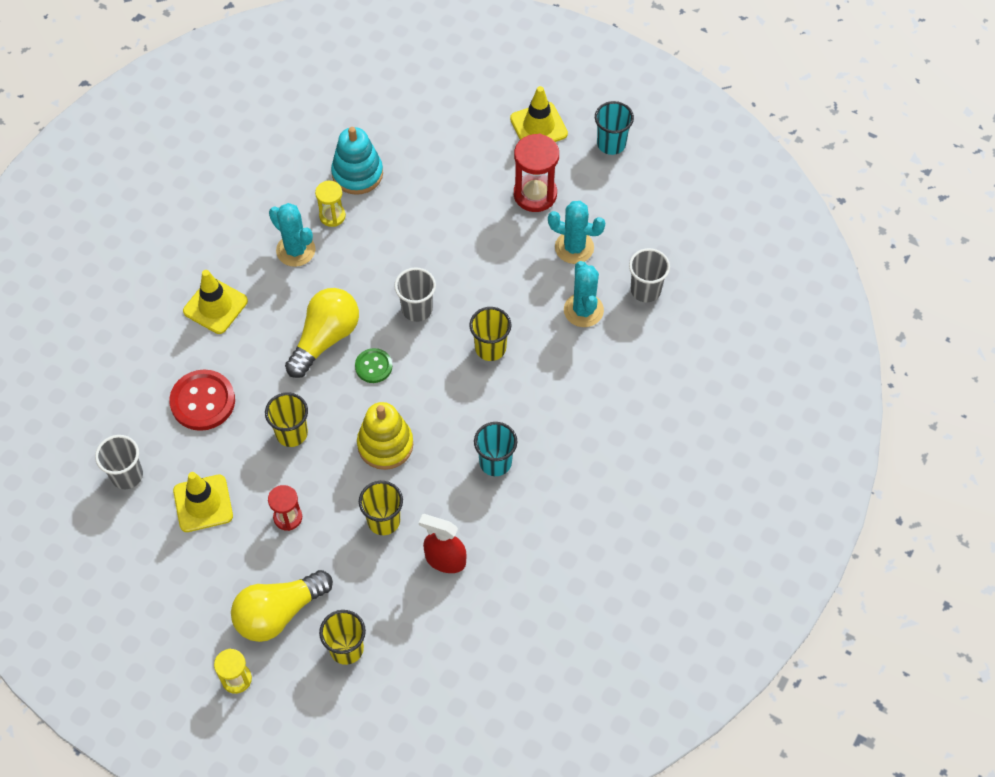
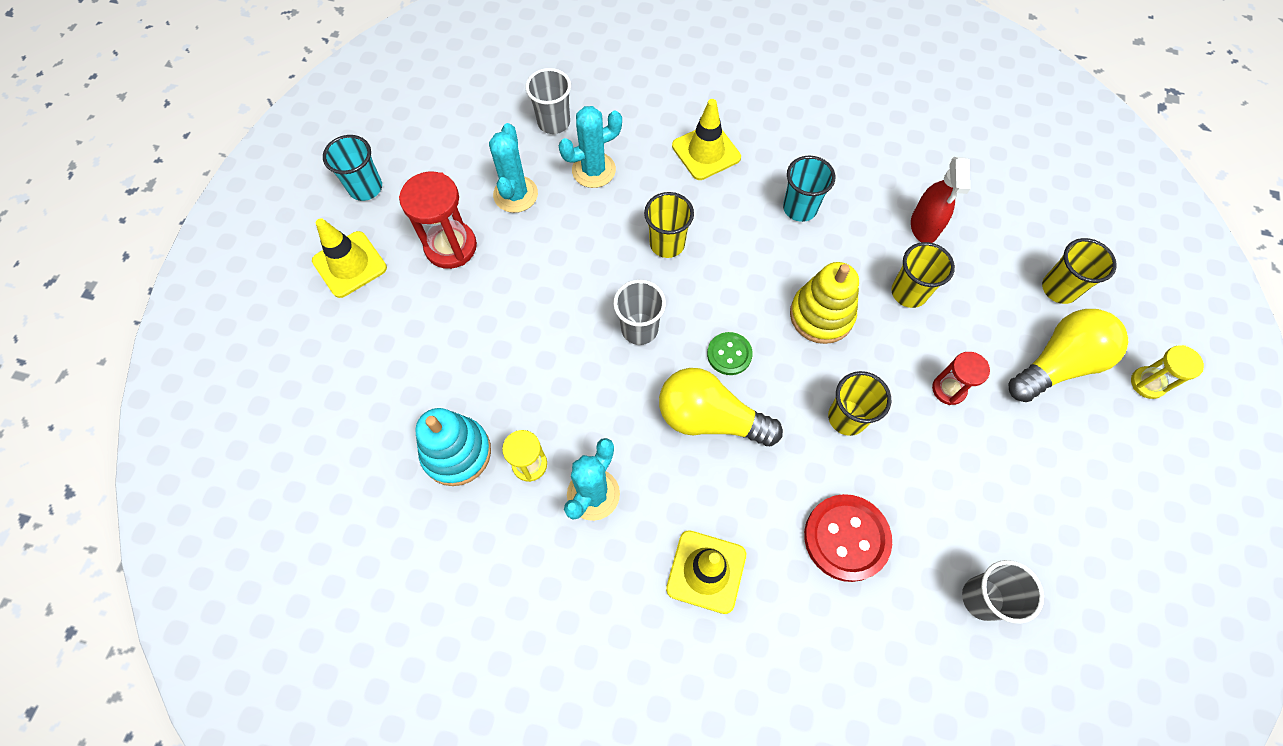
camera: 105 degrees left, 5 degrees up
yellow traffic cone [173,472,233,532] -> yellow traffic cone moved to [672,99,741,180]
yellow light bulb [231,570,333,642] -> yellow light bulb turned 75 degrees counterclockwise [1008,309,1128,402]

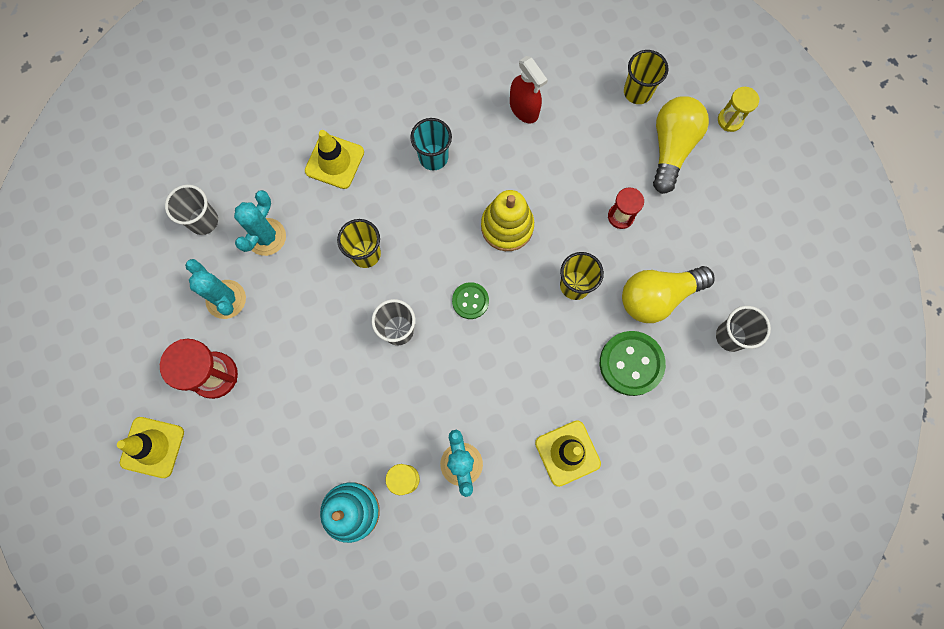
camera: 40 degrees left, 10 degrees up
turquoise cup [323,135,382,201] -> none
yellow light bulb [659,368,783,446] -> yellow light bulb moved to [622,266,714,323]
red button [804,494,892,582] -> green button [600,331,666,396]
yellow cup [891,242,955,308] -> none

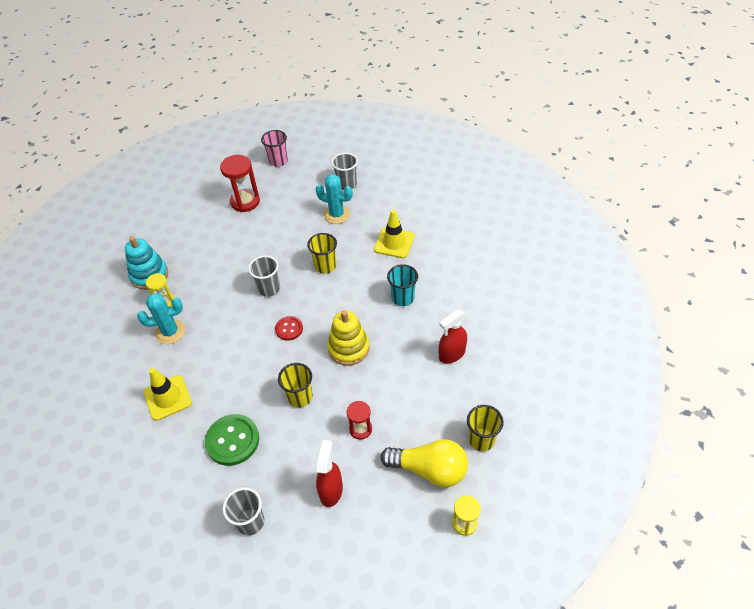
camera: 90 degrees right, 25 degrees down
yellow traffic cone [117,417,184,478] -> none
turquoise cactus [185,259,246,319] -> none
green button [452,282,489,319] -> red button [275,316,303,341]
yellow light bulb [622,266,714,323] -> none
none -> pink cup [261,130,288,167]
none -> red spray bottle [316,440,343,507]

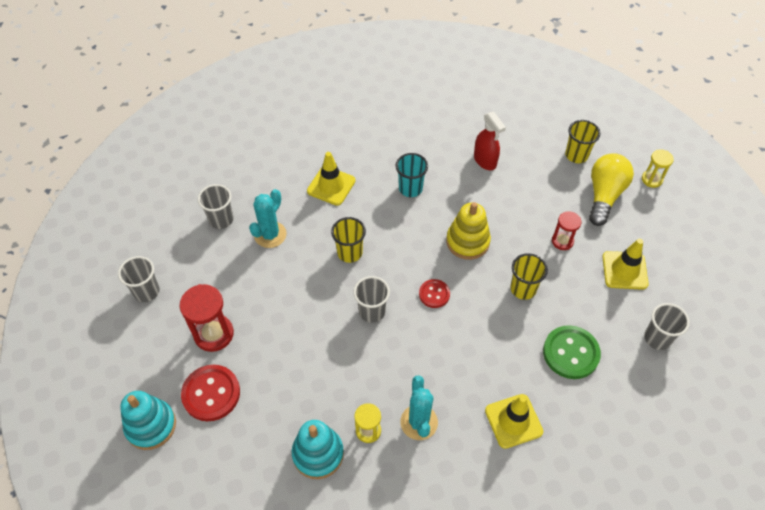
camera: 85 degrees left, 5 degrees up
pink cup [261,130,288,167] -> grey cup [118,256,160,302]
red spray bottle [316,440,343,507] -> yellow traffic cone [602,239,649,290]
none -> turquoise stacking toy [120,391,176,450]
none -> red button [181,365,240,421]

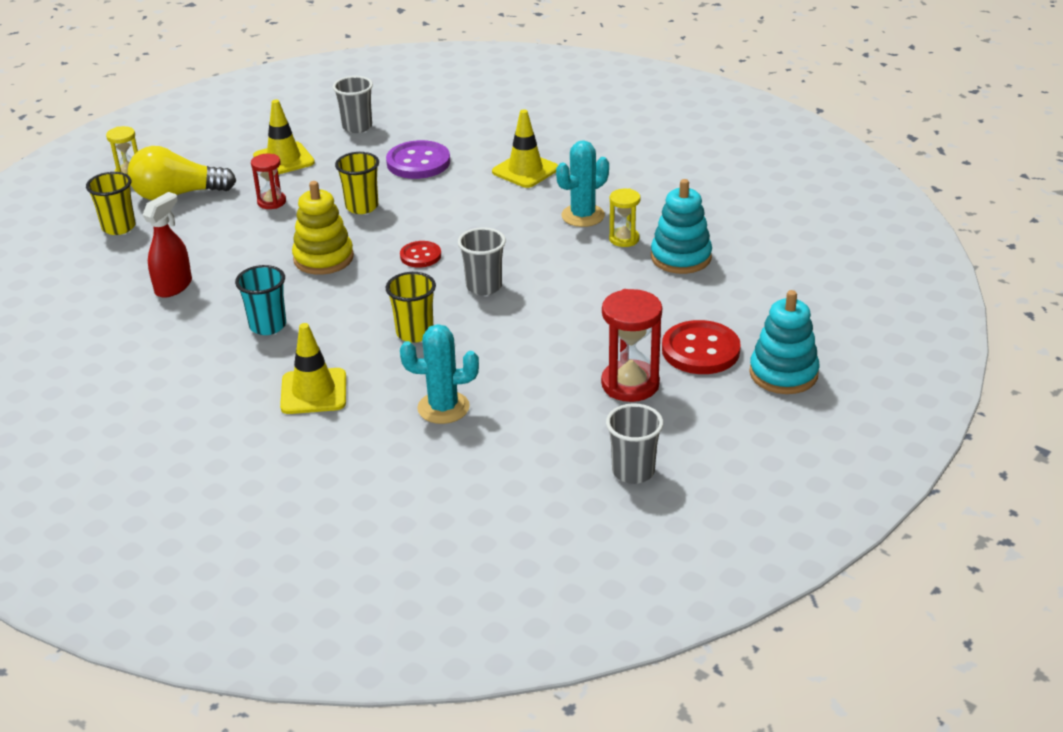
camera: 120 degrees left, 20 degrees down
grey cup [198,184,234,229] -> none
green button [543,325,601,379] -> purple button [386,140,450,179]

